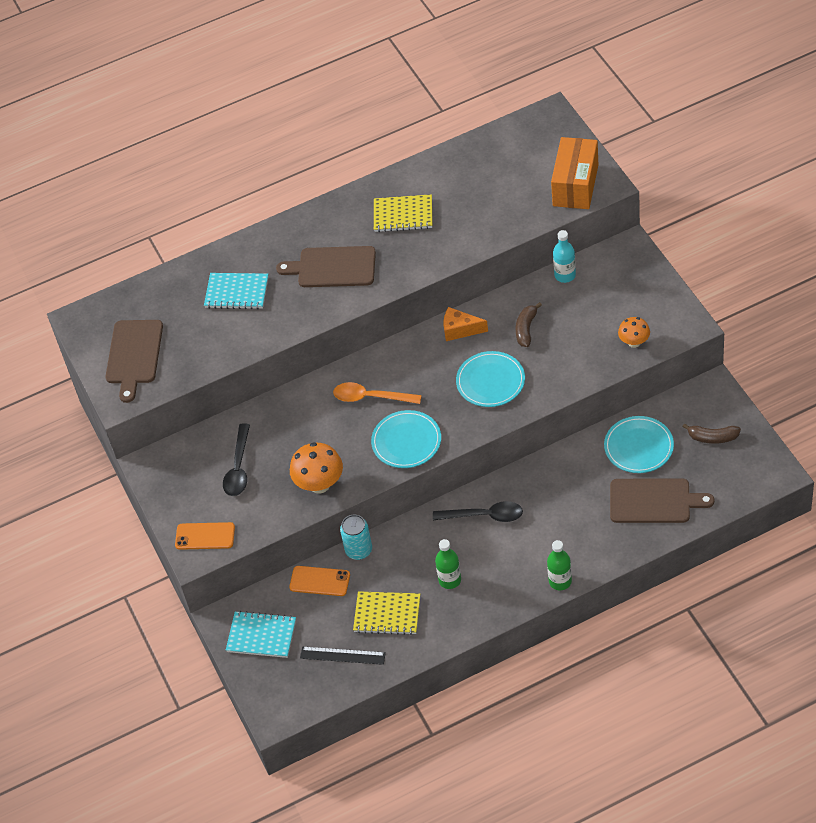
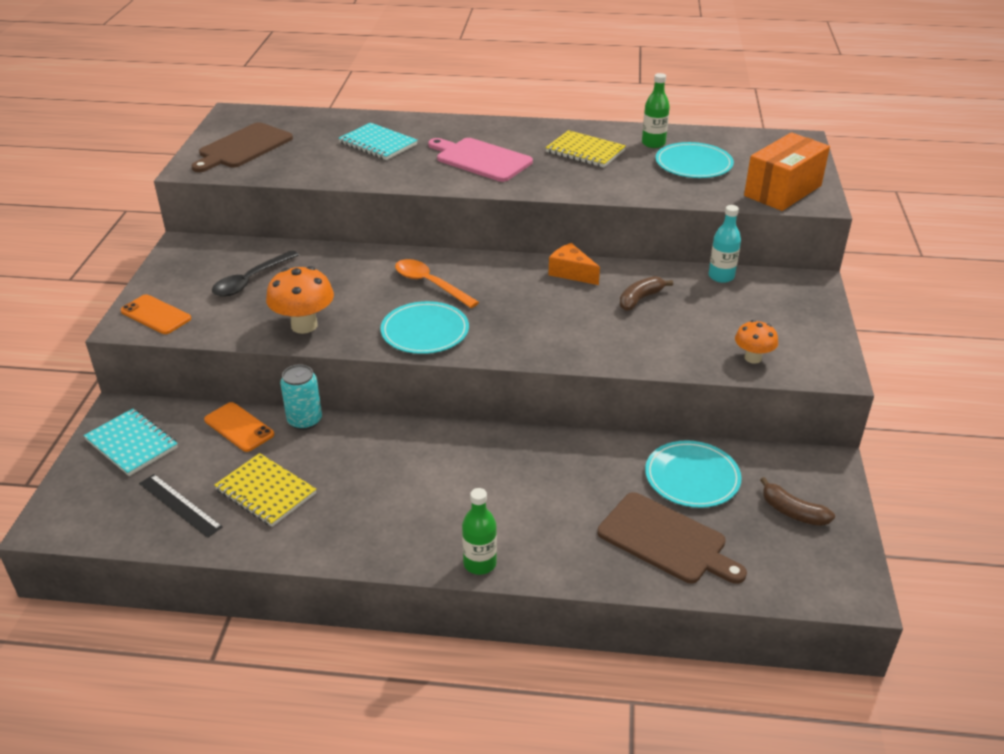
camera: 25 degrees right, 15 degrees down
brown cutting board [276,246,376,287] -> pink cutting board [428,138,533,182]
black spoon [433,501,523,522] -> none
green bottle [435,539,461,589] -> green bottle moved to [642,73,670,148]
turquoise plate [456,351,525,407] -> turquoise plate moved to [656,142,734,178]

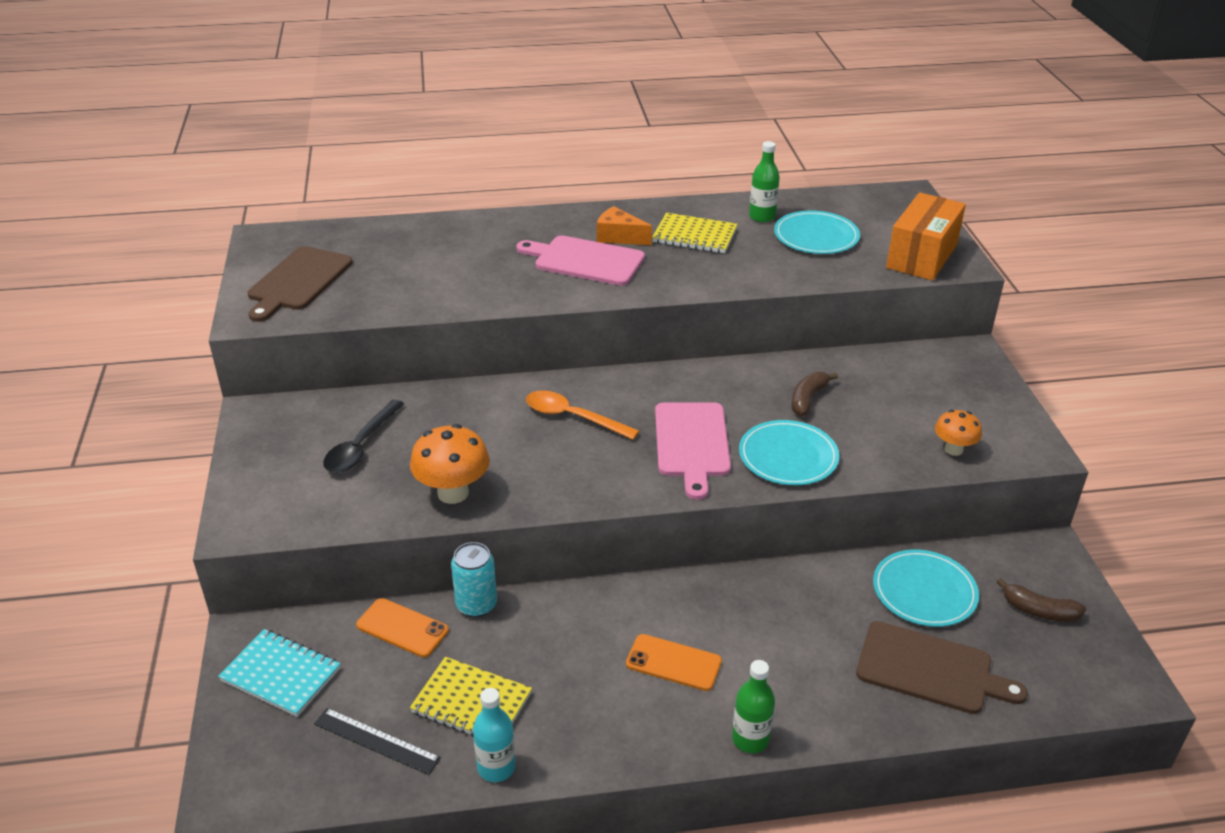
camera: 15 degrees left, 0 degrees up
orange phone [120,294,191,334] -> orange phone moved to [626,634,722,691]
turquoise notebook [339,123,418,160] -> none
turquoise plate [380,301,469,354] -> turquoise plate moved to [739,420,839,485]
orange cheese [548,243,600,285] -> orange cheese moved to [597,206,652,245]
turquoise bottle [708,205,741,283] -> turquoise bottle moved to [473,688,516,782]
none -> pink cutting board [655,402,731,500]

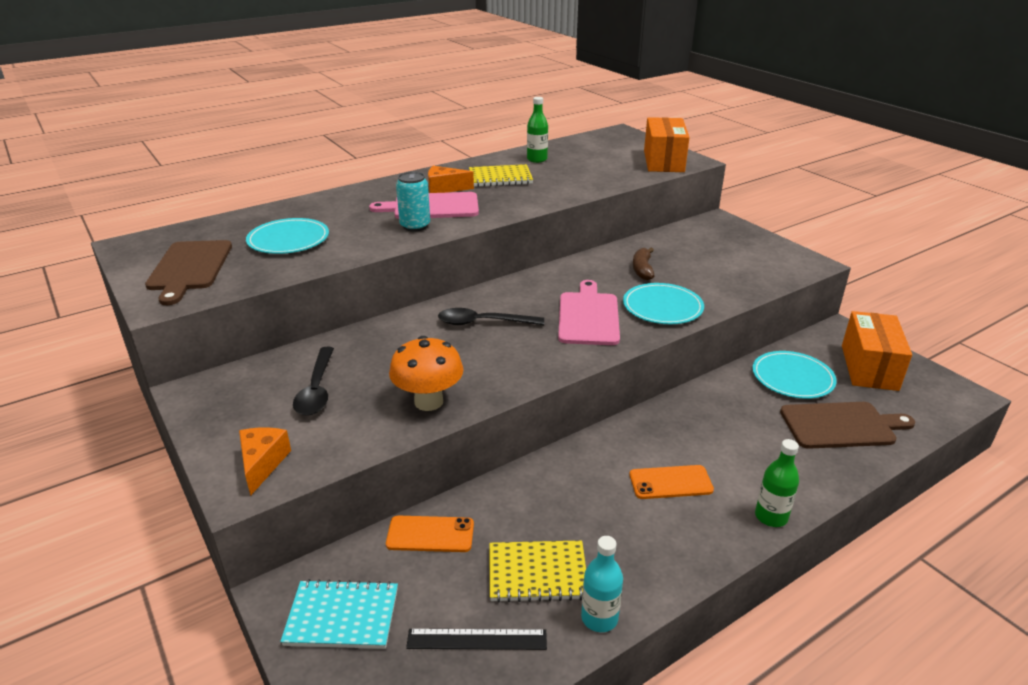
camera: 25 degrees left, 5 degrees down
turquoise can [451,542,497,617] -> turquoise can moved to [396,171,430,232]
orange spoon [526,390,639,440] -> black spoon [438,308,544,325]
pink cutting board [655,402,731,500] -> pink cutting board turned 150 degrees counterclockwise [558,280,620,345]
turquoise plate [774,211,860,254] -> turquoise plate moved to [246,218,329,254]
orange mushroom [935,410,982,456] -> none
brown banana [997,578,1086,622] -> orange box [842,311,912,391]
none -> orange cheese [239,427,291,496]

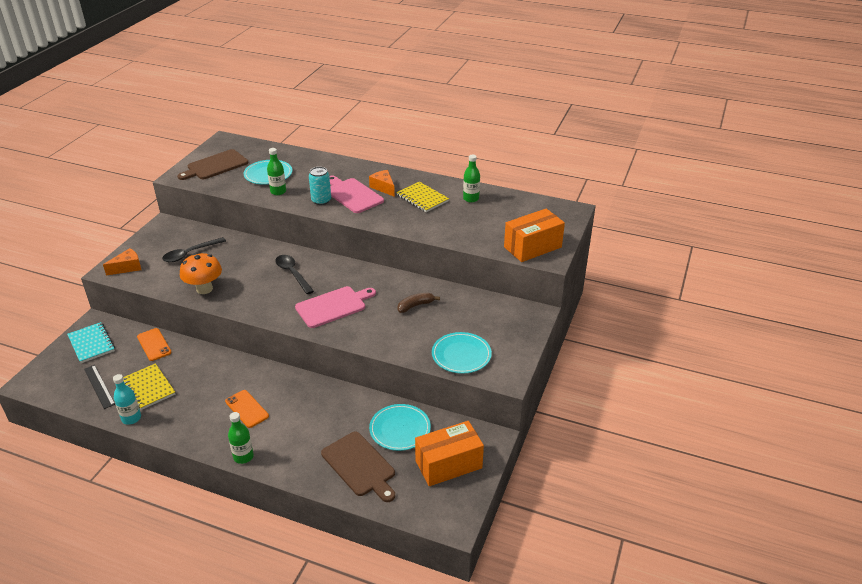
camera: 55 degrees right, 5 degrees up
turquoise plate [623,283,704,324] -> turquoise plate moved to [432,332,492,374]
none -> green bottle [267,148,286,195]

